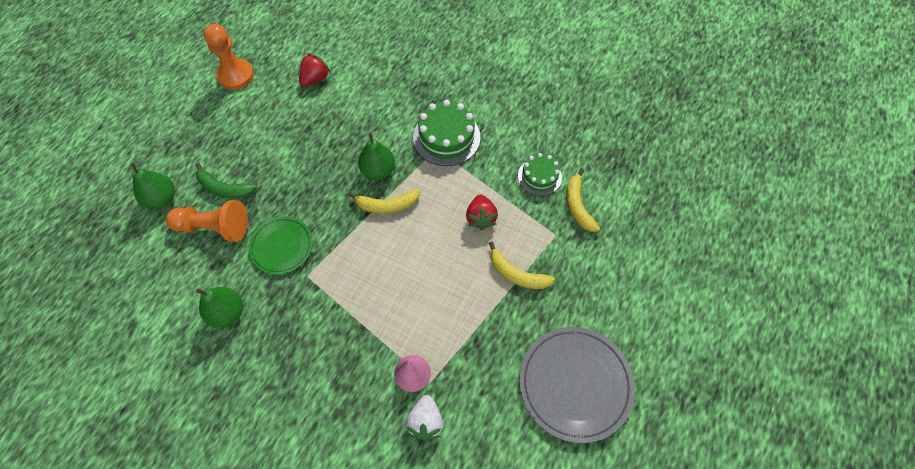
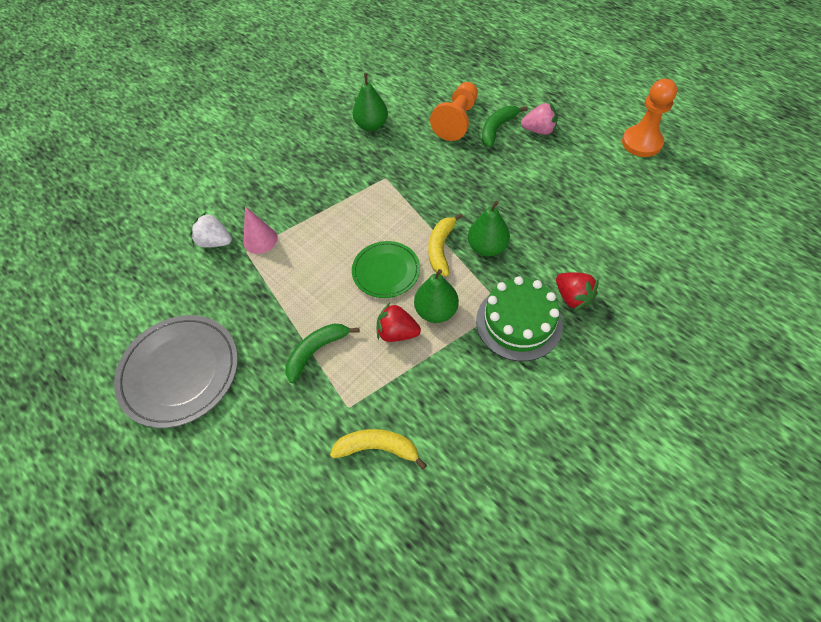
camera: 110 degrees right, 5 degrees down
green pear [130,163,175,209] -> green pear moved to [414,269,459,323]
green plate [248,217,313,275] -> green plate moved to [352,241,420,298]
red strawberry [299,53,331,86] -> red strawberry moved to [556,272,599,311]
yellow banana [489,242,555,289] -> green banana [286,324,360,383]
green cake [518,153,562,196] -> none
none -> pink strawberry [521,102,558,135]

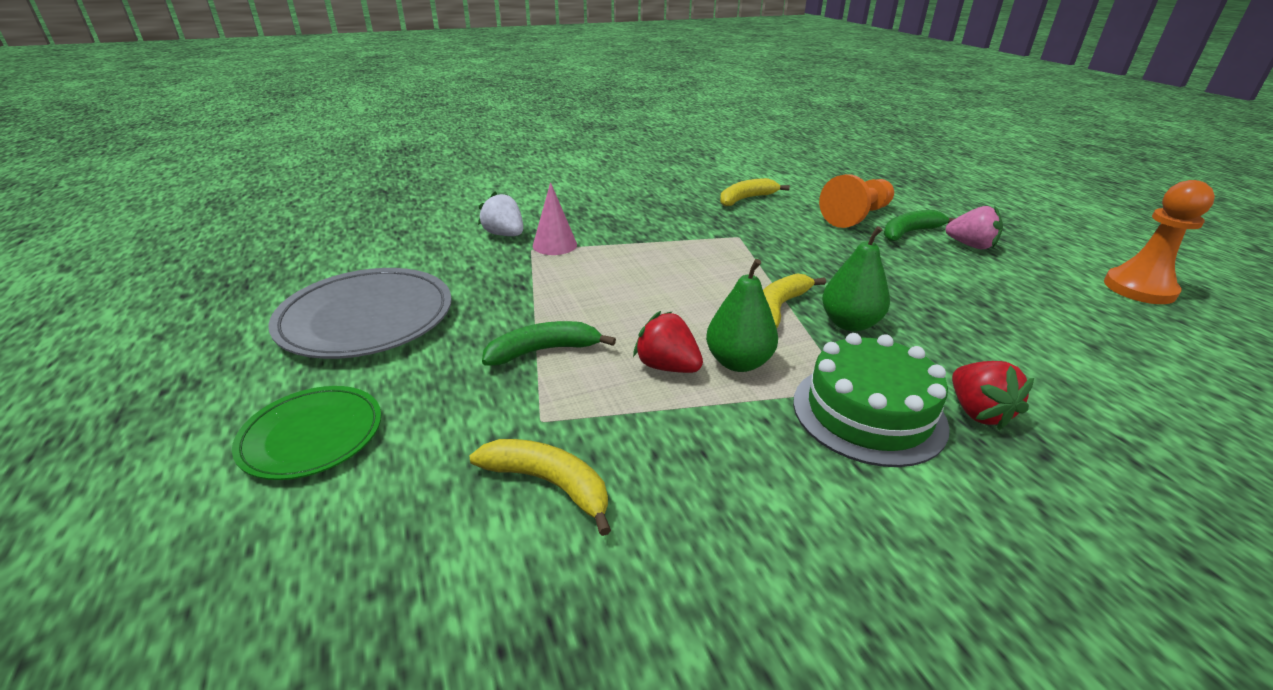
camera: 20 degrees right, 25 degrees down
green plate [352,241,420,298] -> green plate moved to [232,386,381,480]
green pear [353,73,388,131] -> yellow banana [720,178,790,206]

